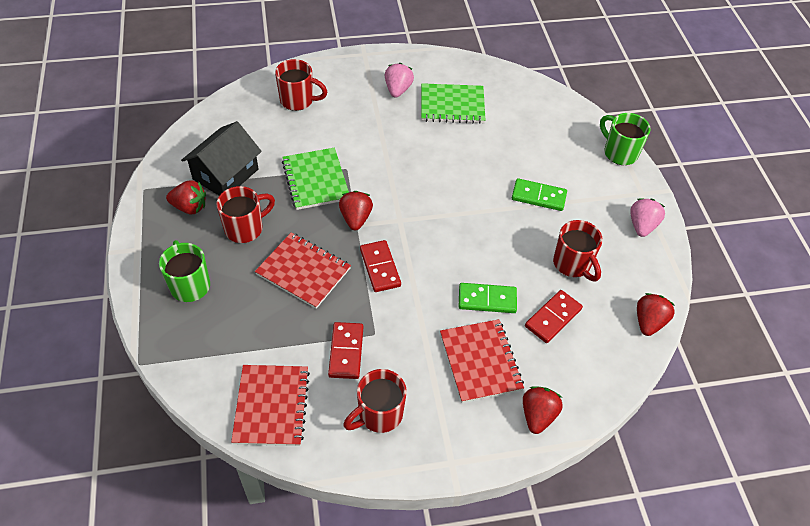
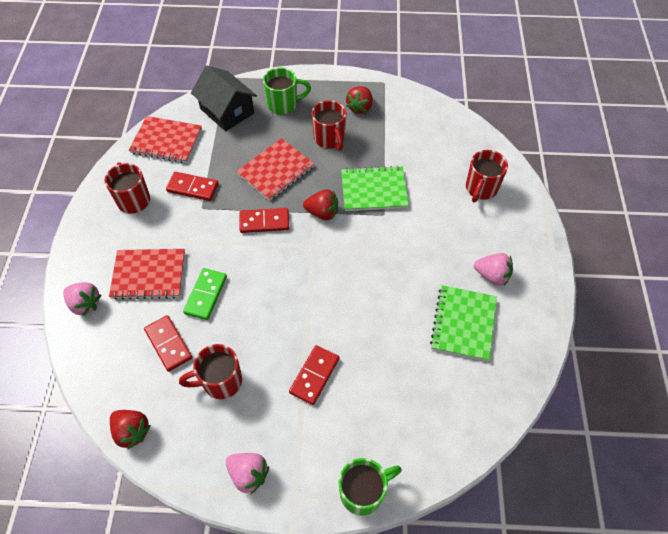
camera: 105 degrees right, 5 degrees up
black house [181,121,262,196] -> black house moved to [191,65,257,132]
green domino [512,178,567,211] -> red domino [289,345,339,405]
red strawberry [523,387,563,434] -> pink strawberry [63,282,101,316]

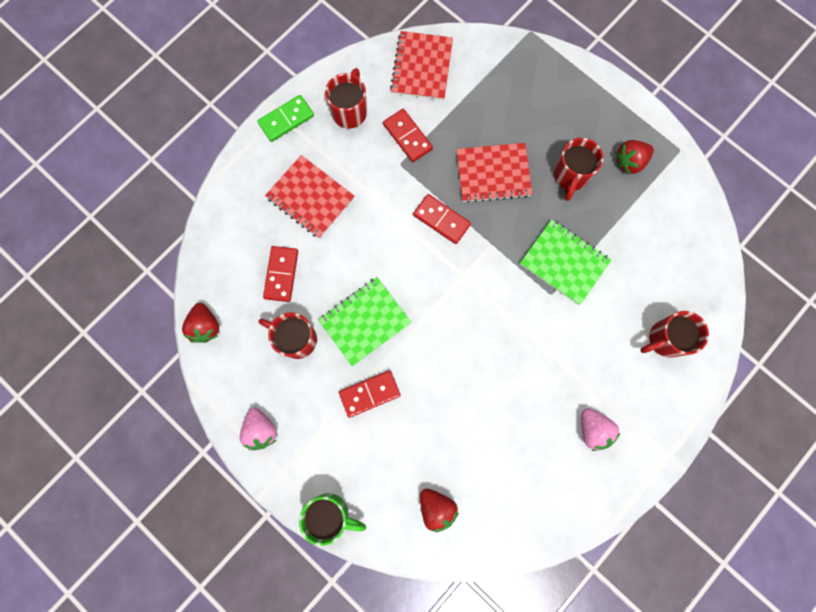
camera: 40 degrees right, 20 degrees up
pink strawberry [63,282,101,316] -> none
red notebook [129,116,202,163] -> red notebook turned 45 degrees clockwise [390,31,453,100]
green domino [183,268,227,320] -> green domino moved to [257,95,314,142]
black house [191,65,257,132] -> none
green mug [263,67,311,115] -> none
red strawberry [303,189,338,220] -> red strawberry moved to [420,488,459,532]
green notebook [430,285,497,361] -> green notebook moved to [318,277,411,366]

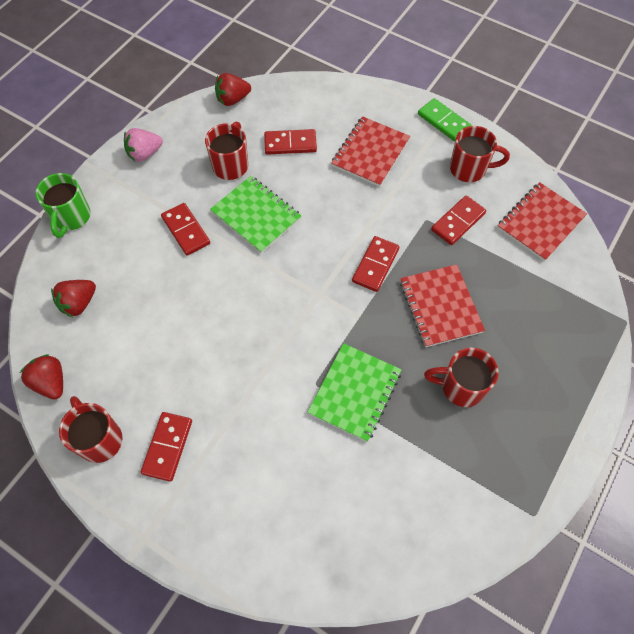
camera: 80 degrees right, 15 degrees down
red notebook [390,31,453,100] -> red notebook turned 45 degrees counterclockwise [497,182,587,261]
pink strawberry [581,408,620,451] -> red domino [141,412,192,482]
red strawberry [615,140,654,175] -> red strawberry moved to [20,354,63,399]
red mug [640,311,709,358] -> red mug moved to [59,396,122,463]

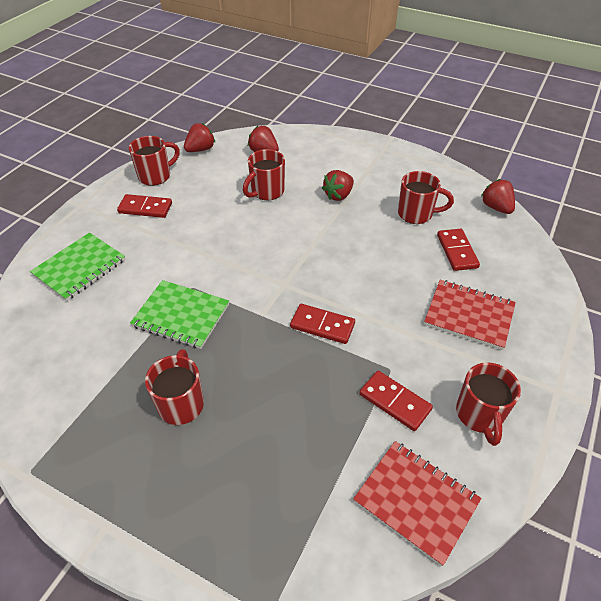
camera: 85 degrees right, 15 degrees down
green mug [35,173,91,238] -> none
pink strawberry [124,128,163,162] -> none
red domino [161,203,210,256] -> red strawberry [322,170,354,201]
green notebook [210,176,301,253] -> green notebook moved to [30,232,126,301]
red notebook [400,264,485,347] -> none
green domino [418,98,472,141] -> none
none -> red mug [243,149,285,200]

